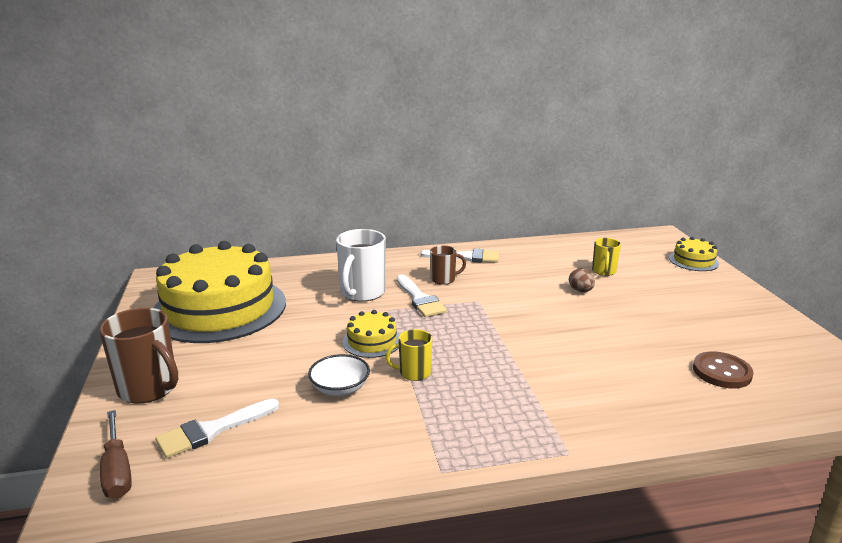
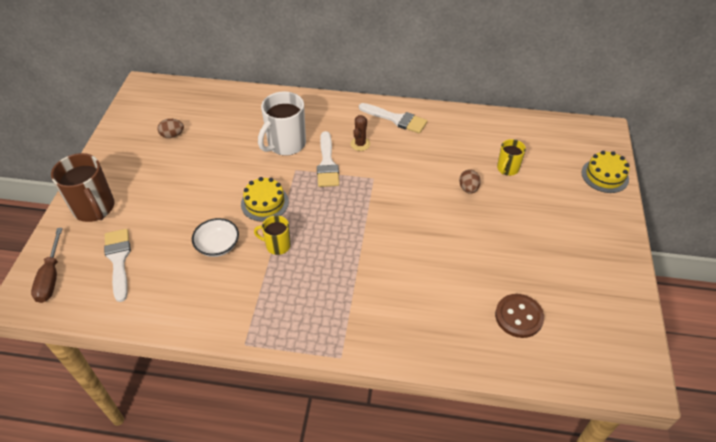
camera: 20 degrees right, 25 degrees up
yellow cake [154,241,286,343] -> brown egg [158,119,184,138]
white brush [155,399,279,458] -> white brush turned 90 degrees clockwise [104,229,131,302]
brown mug [430,245,466,285] -> brown cactus [351,115,370,151]

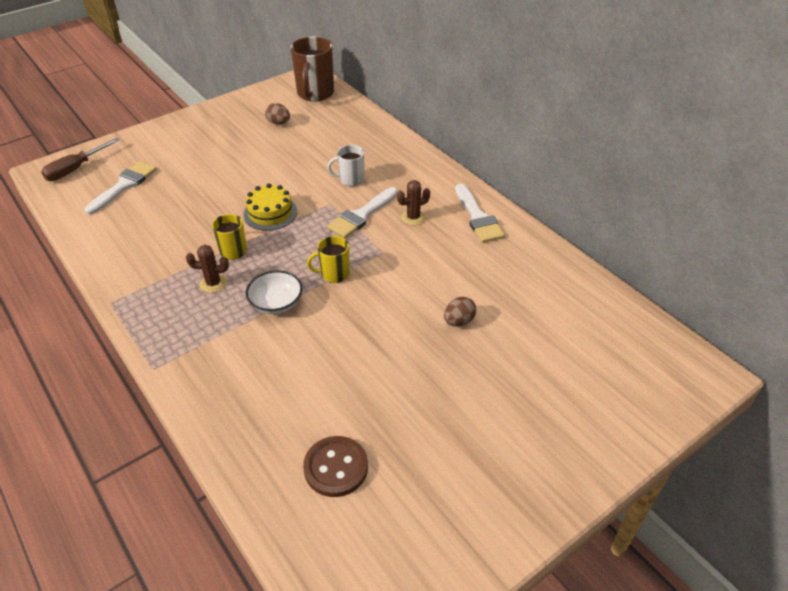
camera: 45 degrees right, 5 degrees down
brown mug [51,153,114,222] -> brown mug moved to [290,37,334,101]
white bowl [192,218,239,257] -> white bowl moved to [246,270,303,314]
white mug [258,91,306,156] -> white mug [327,145,364,186], size x0.56
yellow mug [497,139,526,176] -> yellow mug moved to [307,236,350,283]
yellow cake [581,151,630,193] -> none
none -> brown cactus [186,245,229,293]

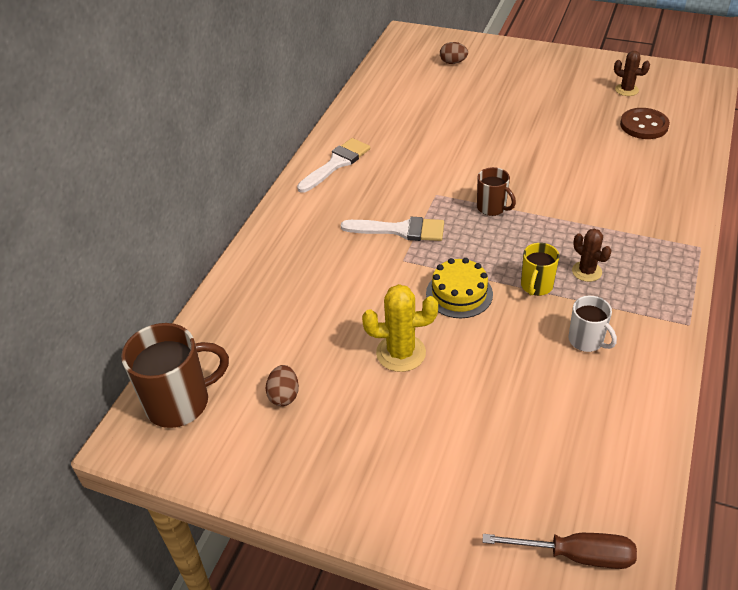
camera: 120 degrees left, 0 degrees up
white brush [84,161,157,215] -> none
white bowl [246,270,303,314] -> none
yellow mug [307,236,350,283] -> brown mug [477,167,516,216]
white mug [327,145,364,186] -> white mug moved to [568,296,617,352]
brown cactus [397,180,430,225] -> brown cactus moved to [614,51,650,96]
brown egg [444,297,476,326] -> brown egg moved to [440,42,468,64]
none -> yellow cactus [362,284,438,372]

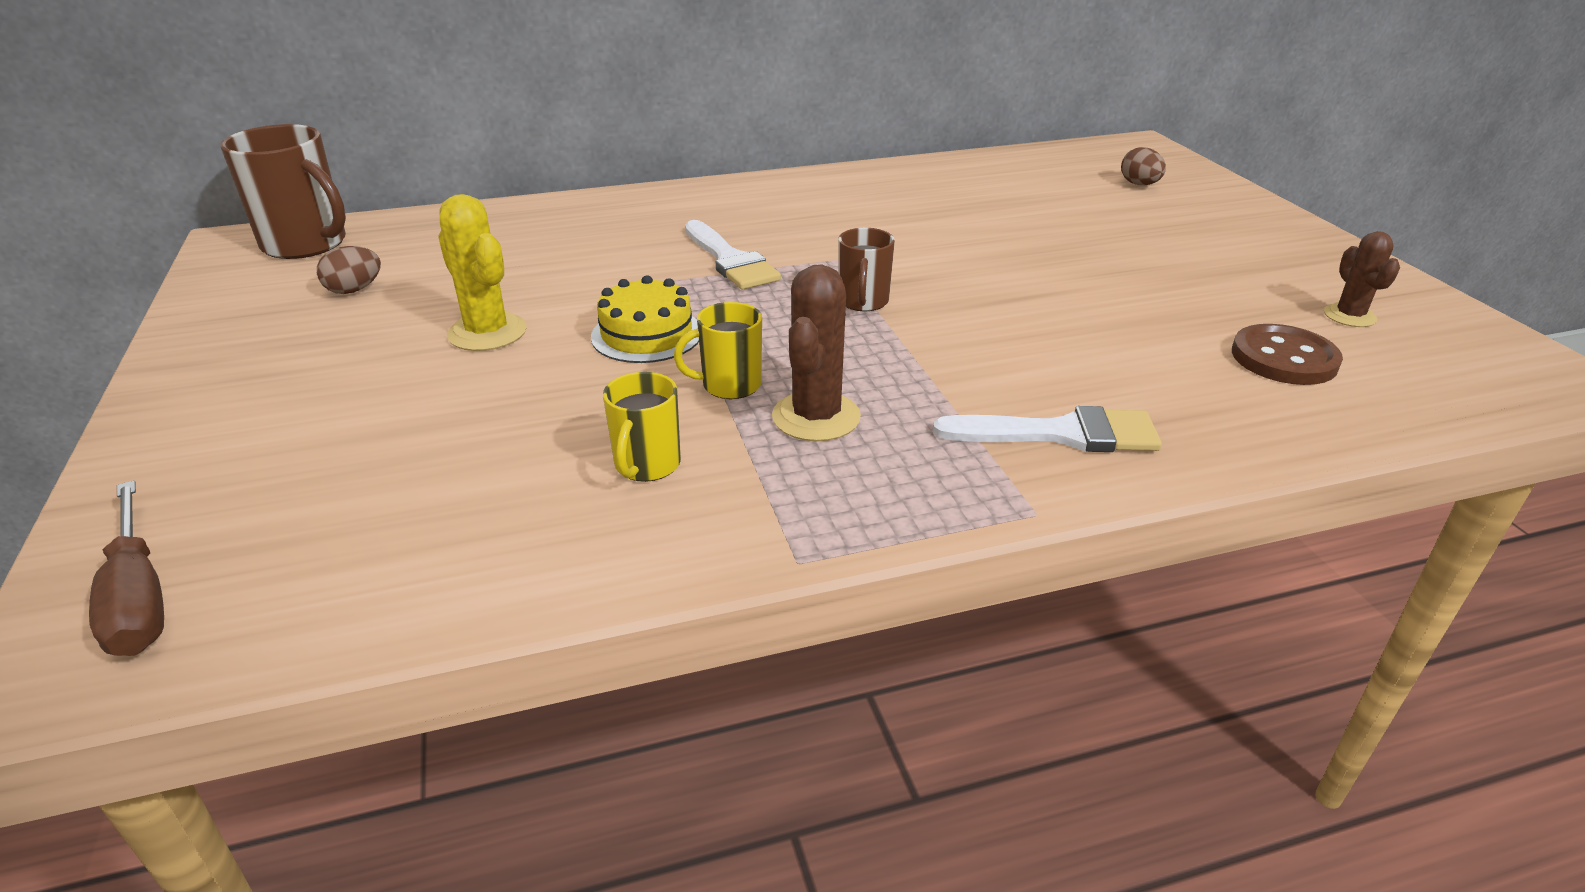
camera: 50 degrees right, 10 degrees down
white brush [297,138,370,193] -> white brush moved to [933,406,1162,452]
white mug [568,296,617,352] -> yellow mug [603,372,681,482]
brown cactus [572,229,611,282] -> brown cactus [772,265,861,441], size x1.55

